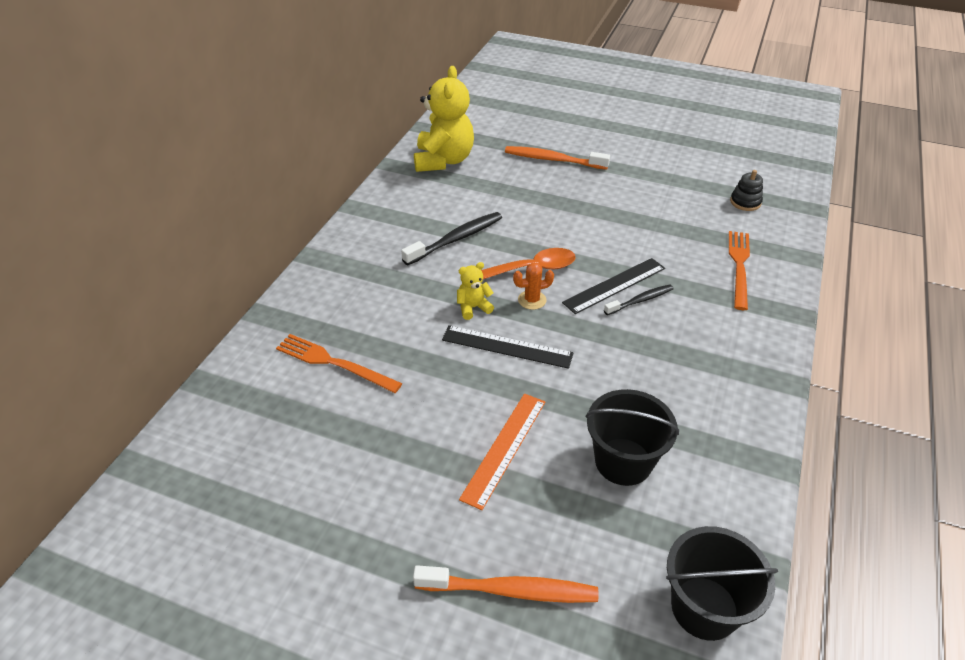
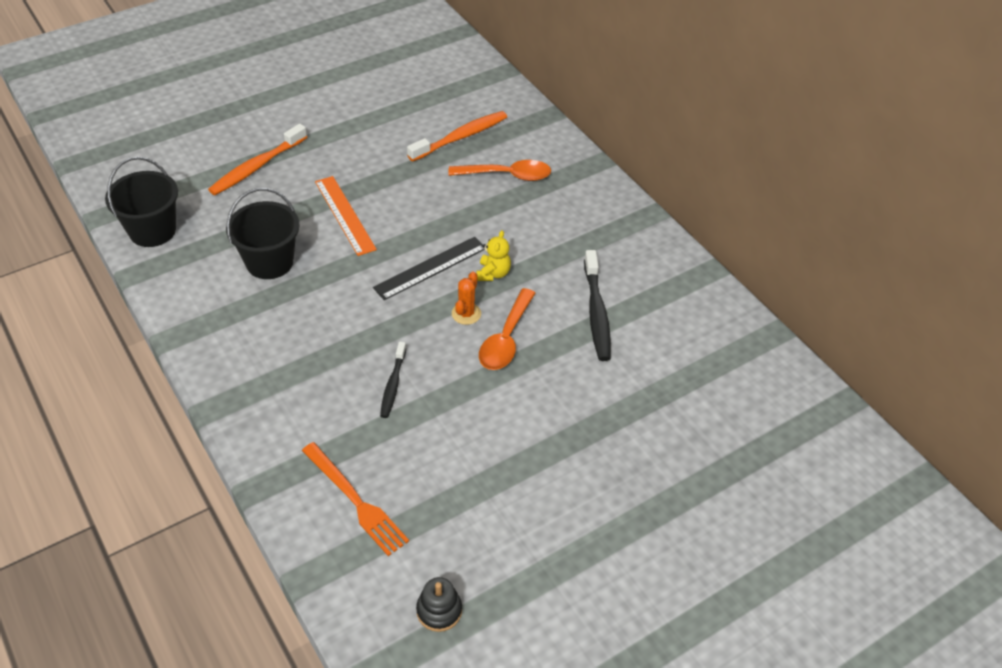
camera: 125 degrees right, 5 degrees up
orange fork [276,334,402,393] -> orange spoon [448,160,551,181]
yellow teddy bear [414,66,474,172] -> none
orange toothbrush [505,146,610,170] -> orange toothbrush moved to [407,111,507,162]
black ruler [562,258,665,314] -> none

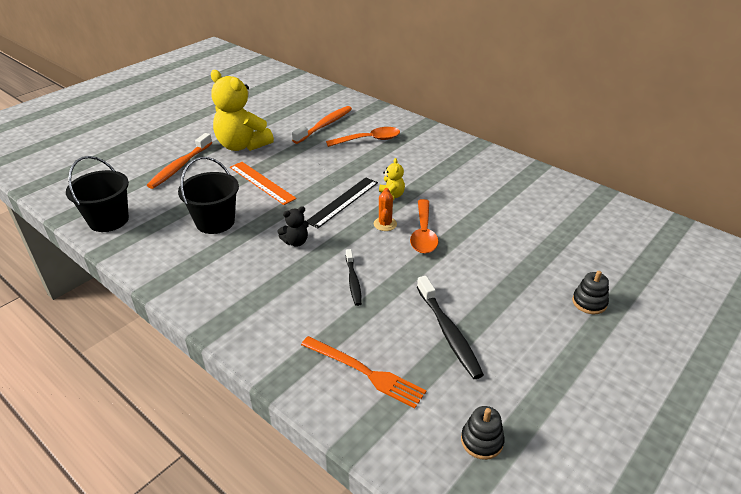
camera: 15 degrees left, 10 degrees down
black toothbrush [584,250,611,361] -> black toothbrush moved to [417,276,484,379]
none -> yellow teddy bear [211,70,274,151]
none -> black teddy bear [277,206,309,247]
none -> black stacking toy [572,271,609,314]

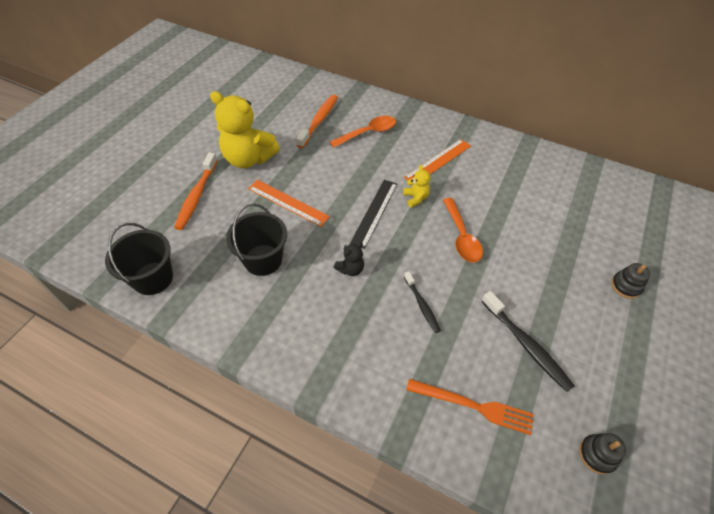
camera: 15 degrees left, 15 degrees up
orange cactus [374,188,397,231] -> none
none -> orange ruler [404,139,471,180]

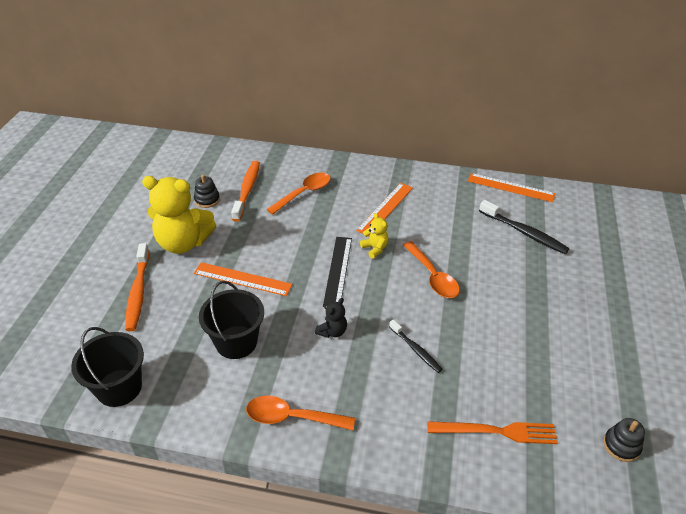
camera: 15 degrees left, 10 degrees down
black toothbrush [481,291,574,392] -> black toothbrush moved to [479,200,570,254]
black stacking toy [611,263,650,299] -> black stacking toy moved to [194,175,220,208]
none -> orange spoon [246,396,355,430]
none -> orange ruler [468,173,555,202]

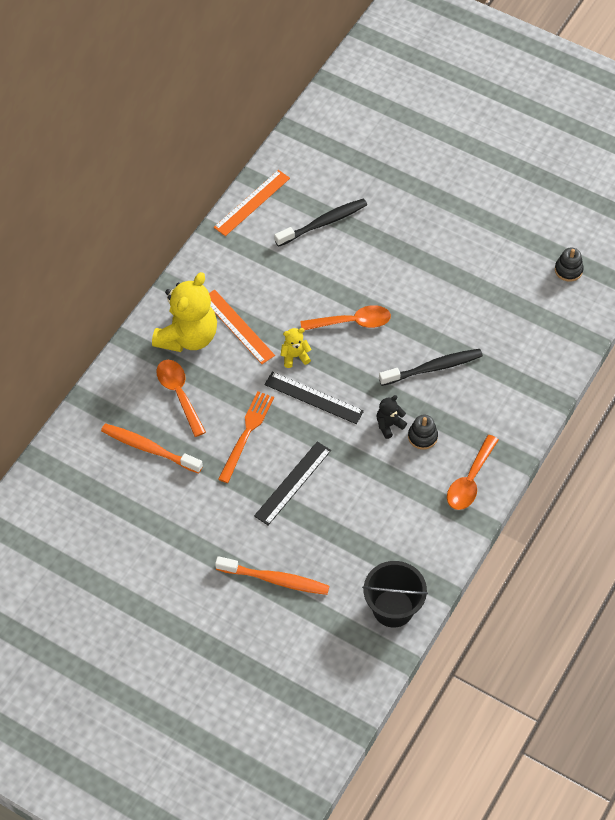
camera: 70 degrees left, 15 degrees up
yellow teddy bear [142,176,216,254] -> yellow teddy bear moved to [152,272,217,352]
black stacking toy [194,175,220,208] -> black stacking toy moved to [408,415,438,450]
orange ruler [194,262,293,296] -> black ruler [254,441,331,525]
black bucket [199,281,264,359] -> none
black teddy bear [315,298,347,338] -> black teddy bear turned 90 degrees counterclockwise [376,395,407,439]
black toothbrush [389,319,443,373] -> black toothbrush [379,349,483,386], size x1.60
orange fork [427,421,558,444] -> orange fork moved to [218,391,274,483]

